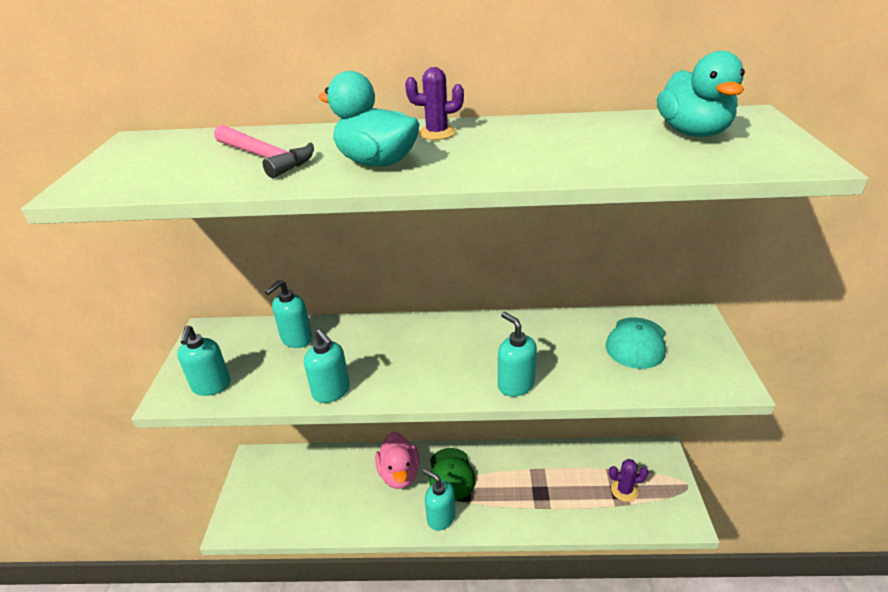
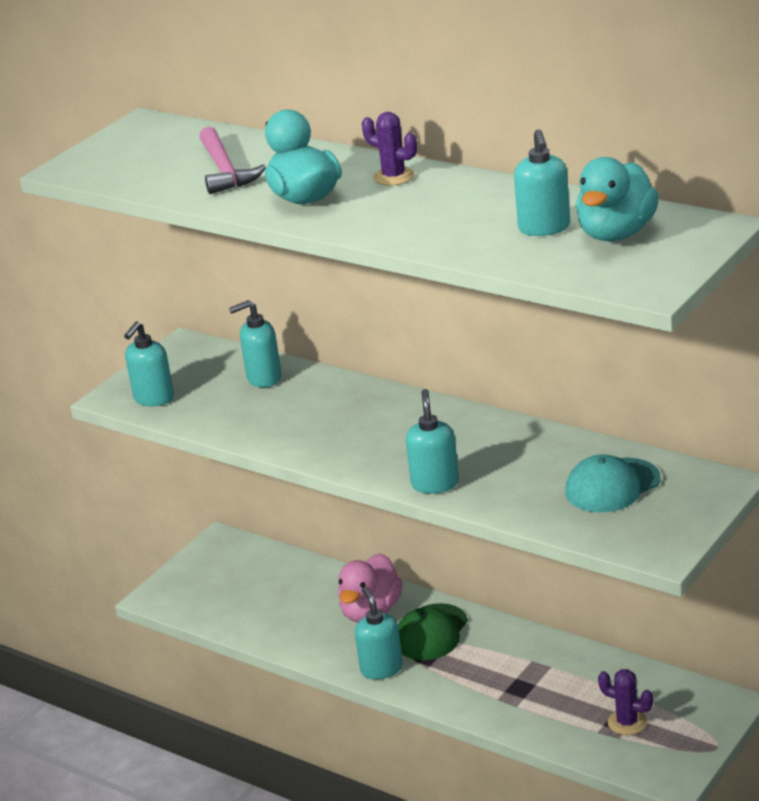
camera: 35 degrees right, 5 degrees down
turquoise soap dispenser [304,329,350,403] -> turquoise soap dispenser moved to [514,129,570,236]

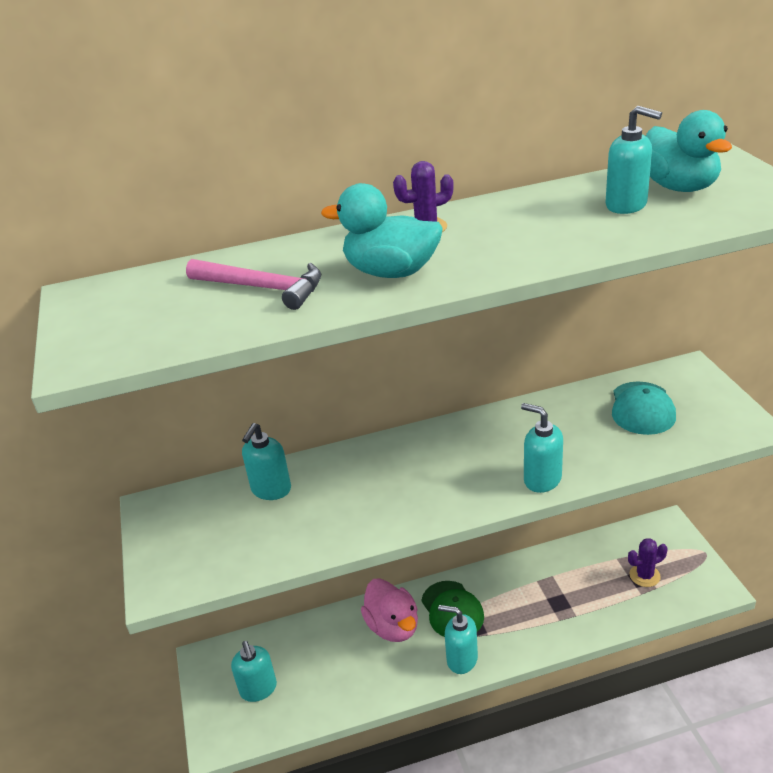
camera: 50 degrees left, 5 degrees up
turquoise soap dispenser [124,322,174,406] -> turquoise soap dispenser moved to [231,641,277,702]

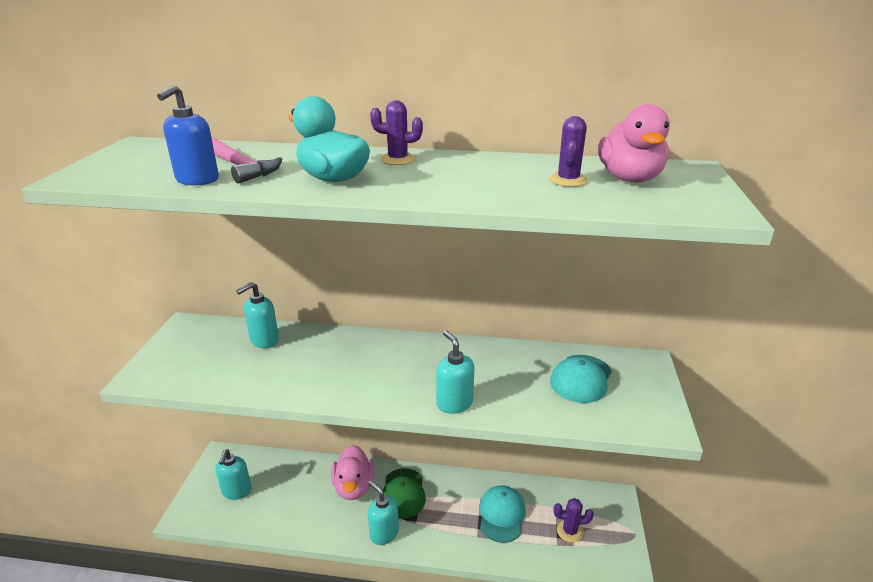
camera: 20 degrees right, 5 degrees down
turquoise soap dispenser [606,106,662,214] -> purple cactus [549,116,588,187]
turquoise duck [646,110,732,192] -> pink duck [598,104,670,183]
none -> blue soap dispenser [157,85,219,185]
none -> turquoise cap [479,485,526,543]

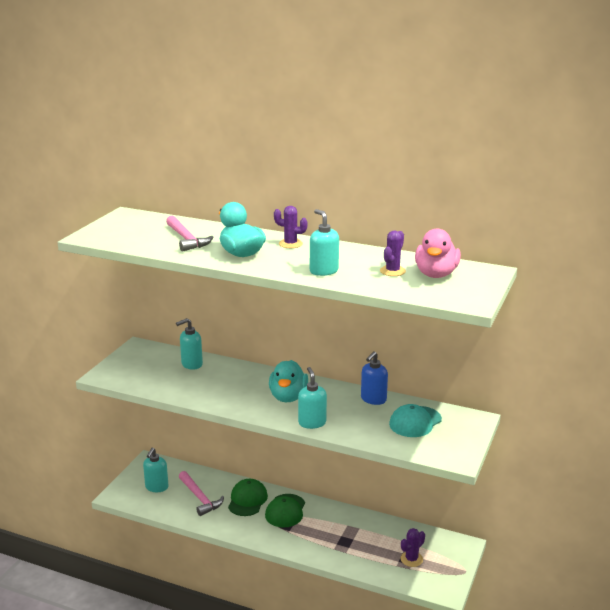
camera: 15 degrees right, 5 degrees down
blue soap dispenser [157,85,219,185] -> blue soap dispenser moved to [361,351,388,405]
pink duck [331,445,374,500] -> green cap [228,479,268,516]
turquoise soap dispenser [368,480,399,545] -> turquoise soap dispenser moved to [310,209,339,276]
turquoise cap [479,485,526,543] -> none
purple cactus [554,498,594,543] -> purple cactus turned 60 degrees counterclockwise [400,528,425,567]
none -> pink hammer [179,471,224,516]
none -> turquoise duck [269,360,308,402]

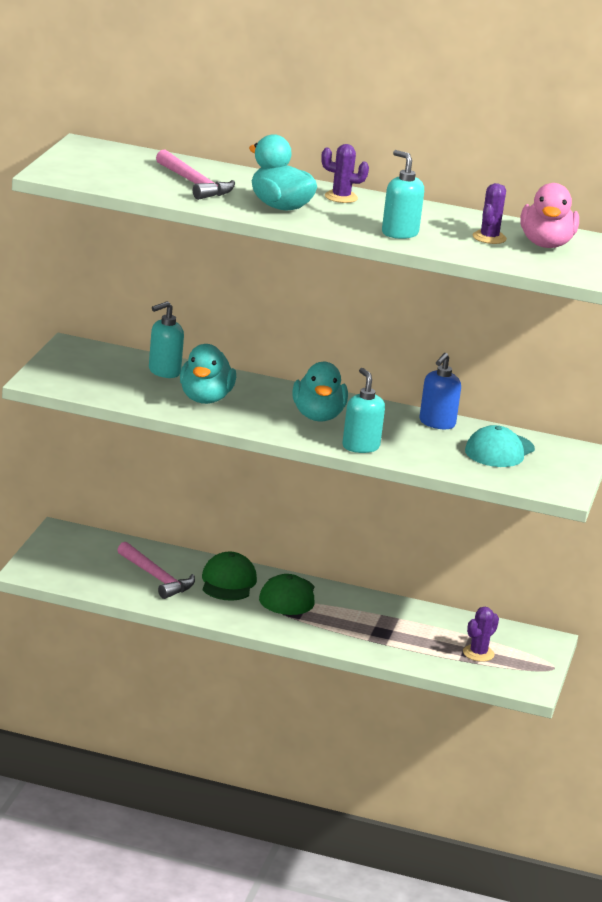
camera: 10 degrees left, 0 degrees up
turquoise soap dispenser [143,448,168,492] -> none
none -> turquoise duck [180,344,236,404]

